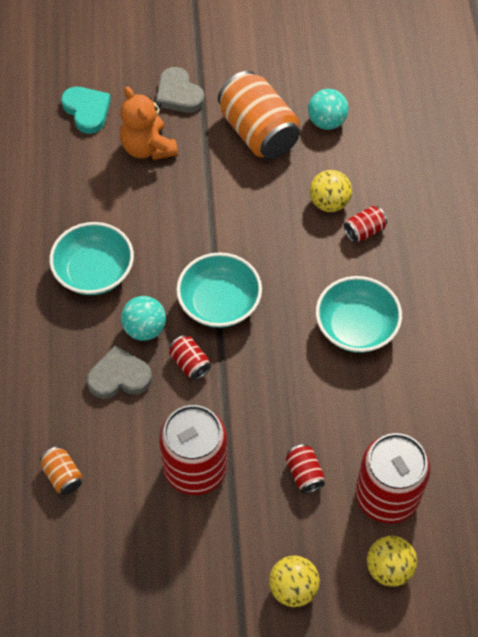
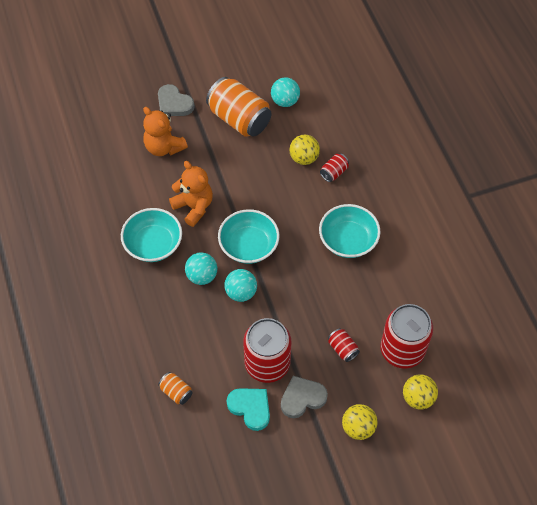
camera: 15 degrees left, 0 degrees up
turquoise heart [61,87,111,134] -> turquoise heart moved to [227,388,270,431]
grey heart [87,345,152,399] -> grey heart moved to [281,376,328,418]
red can [169,335,211,380] -> turquoise ball [224,269,257,302]
none -> orange teddy bear [169,161,213,227]

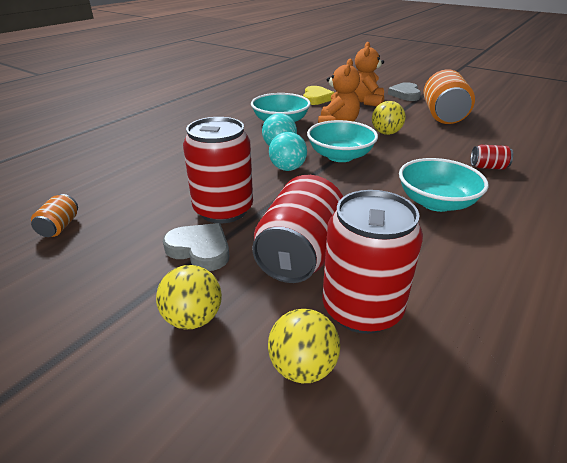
camera: 55 degrees right, 25 degrees down
orange can [158,372,193,405] -> orange can moved to [31,194,78,237]
turquoise heart [227,388,270,431] -> none
turquoise ball [271,78,300,107] -> none
yellow ball [289,135,320,165] -> yellow ball moved to [372,101,406,135]
red can [328,328,360,362] -> red can [252,175,343,283], size x2.21
none -> yellow heart [303,86,335,105]

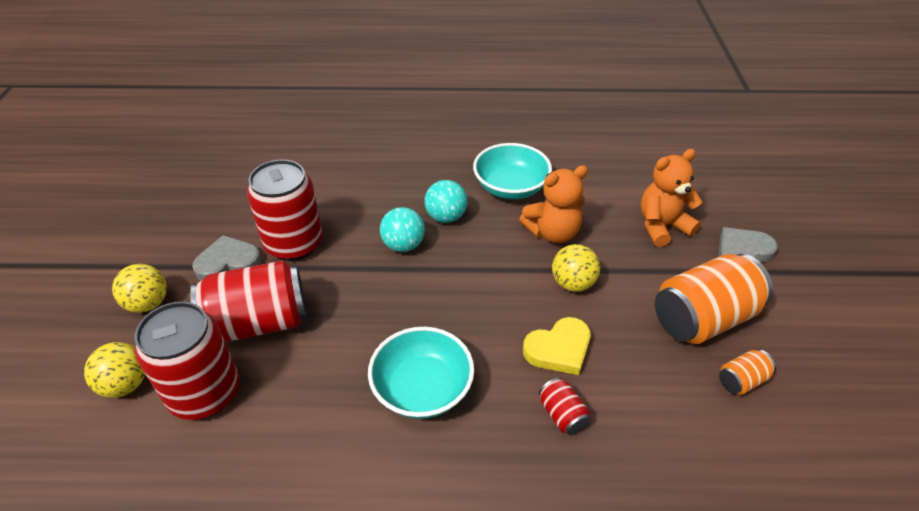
camera: 55 degrees right, 10 degrees up
orange can [31,194,78,237] -> orange can moved to [719,349,776,395]
grey heart [163,223,229,271] -> grey heart turned 105 degrees counterclockwise [192,235,261,281]
yellow heart [303,86,335,105] -> yellow heart moved to [523,317,591,375]
turquoise bowl [307,120,378,162] -> none

